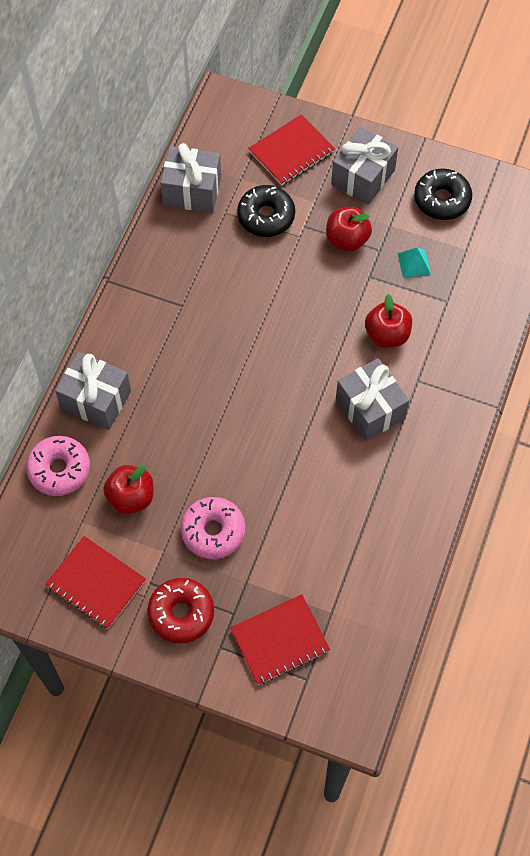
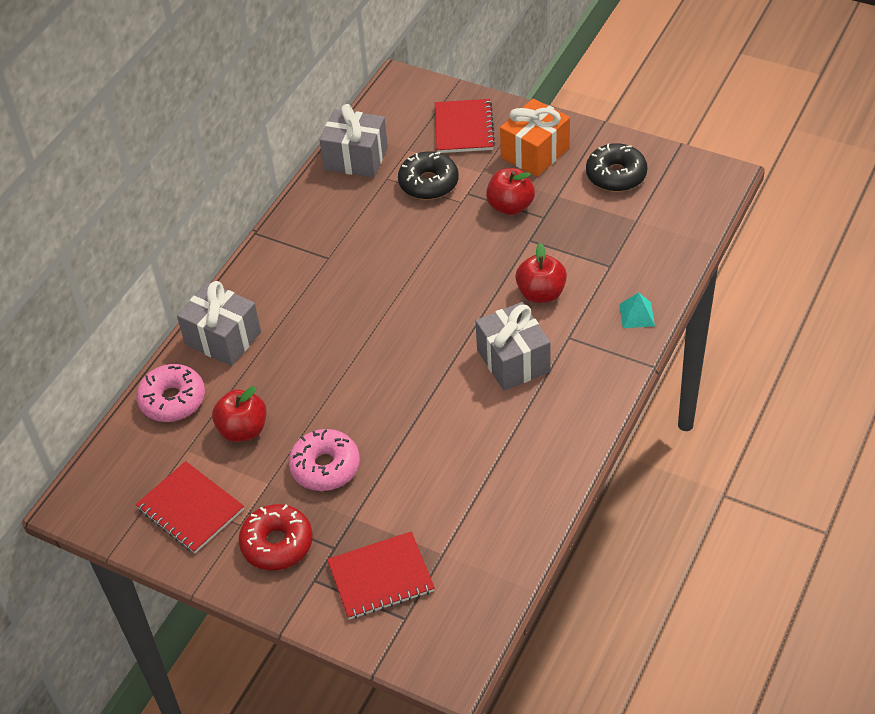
camera: 10 degrees right, 15 degrees down
red notebook [248,114,335,186] -> red notebook turned 60 degrees counterclockwise [435,99,495,153]
grey gift [331,127,398,205] -> orange gift [500,99,570,177]
turquoise pyramid [398,247,431,278] -> turquoise pyramid moved to [619,292,655,328]

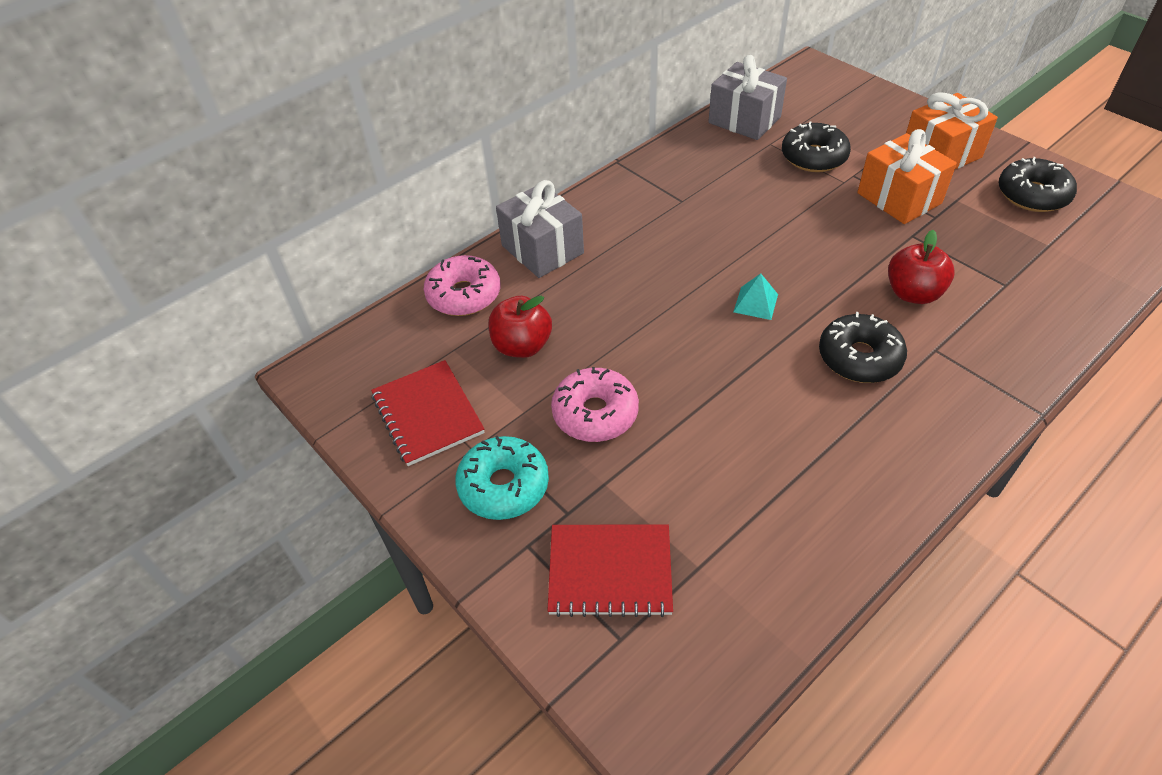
camera: 20 degrees right, 0 degrees up
red donut [239,504,313,570] -> turquoise donut [455,435,549,520]
red notebook [435,99,495,153] -> none
grey gift [476,302,551,391] -> black donut [819,312,907,383]
red apple [486,168,535,215] -> orange gift [857,129,957,224]
turquoise pyramid [619,292,655,328] -> turquoise pyramid moved to [734,274,778,320]

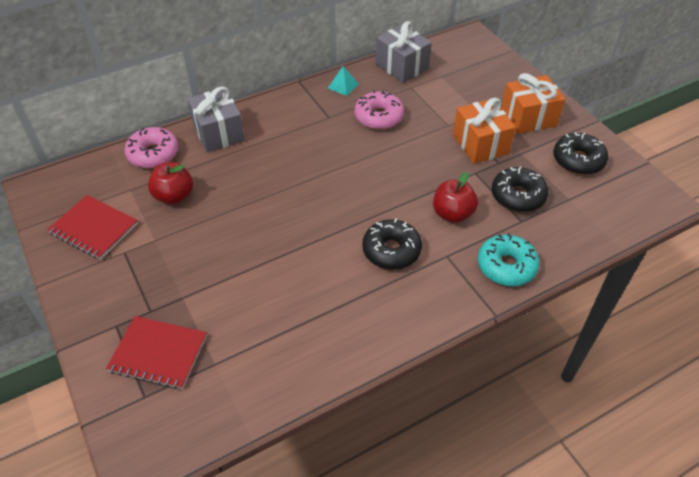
camera: 10 degrees right, 0 degrees up
red notebook [371,360,485,466] -> red notebook turned 45 degrees counterclockwise [47,195,138,260]
turquoise donut [455,435,549,520] -> turquoise donut moved to [478,233,540,286]
pink donut [551,367,639,442] -> pink donut moved to [354,90,404,130]
turquoise pyramid [734,274,778,320] -> turquoise pyramid moved to [328,66,359,96]
black donut [782,122,851,172] -> black donut moved to [492,167,548,212]

